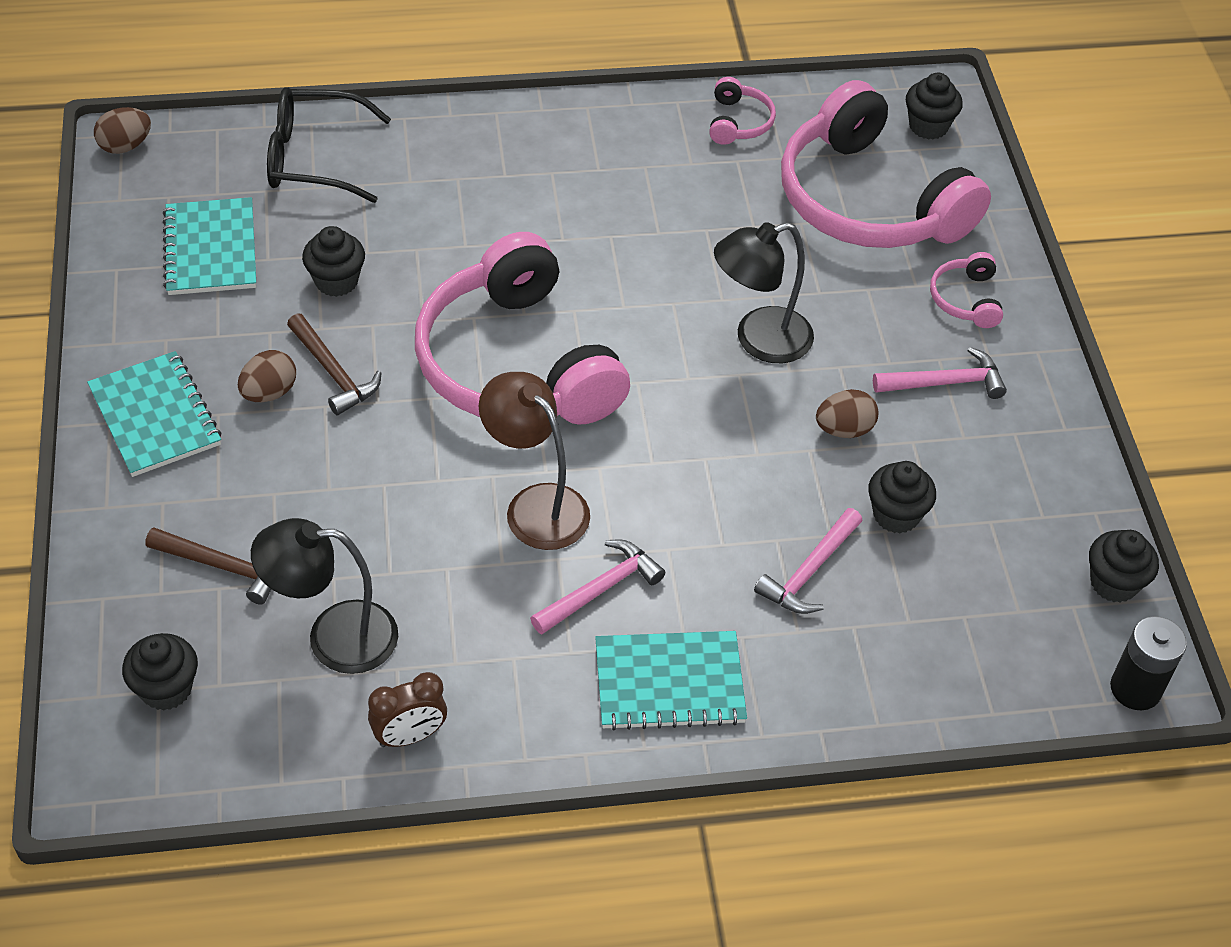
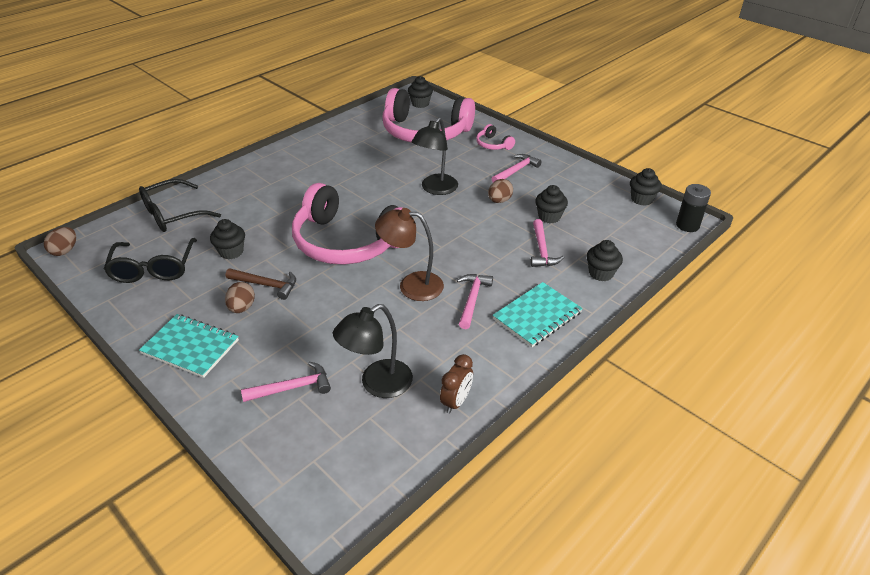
camera: 35 degrees left, 10 degrees down
black cupcake [122,633,198,711] -> black cupcake moved to [587,240,623,281]
brown hammer [146,527,271,605] -> pink hammer [241,362,331,402]
turquoise notebook [163,197,256,295] -> black glasses [104,238,197,283]
pink headphones [709,77,776,145] -> none

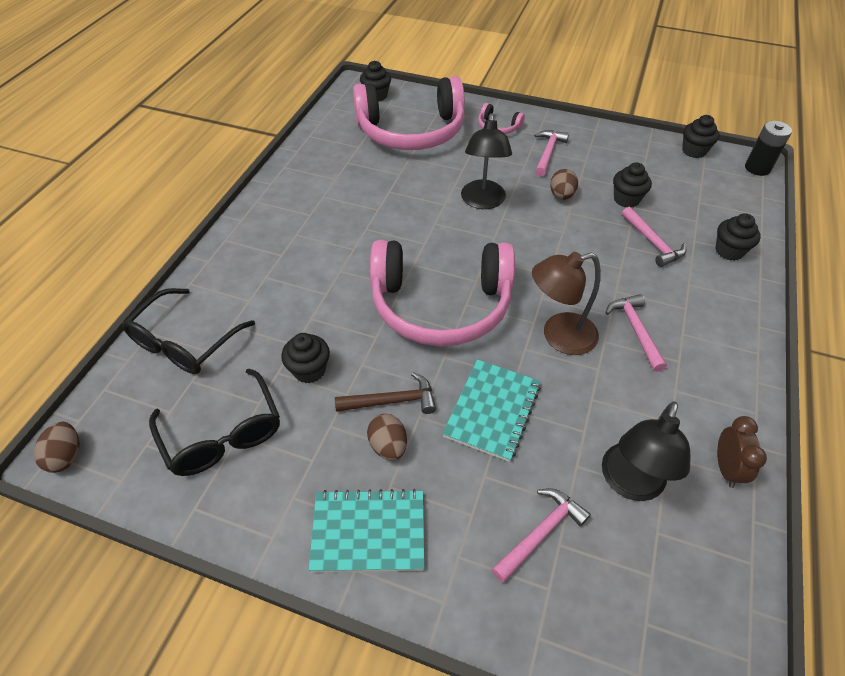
camera: 25 degrees left, 10 degrees up
turquoise notebook [493,282,583,347] -> turquoise notebook moved to [442,359,541,462]

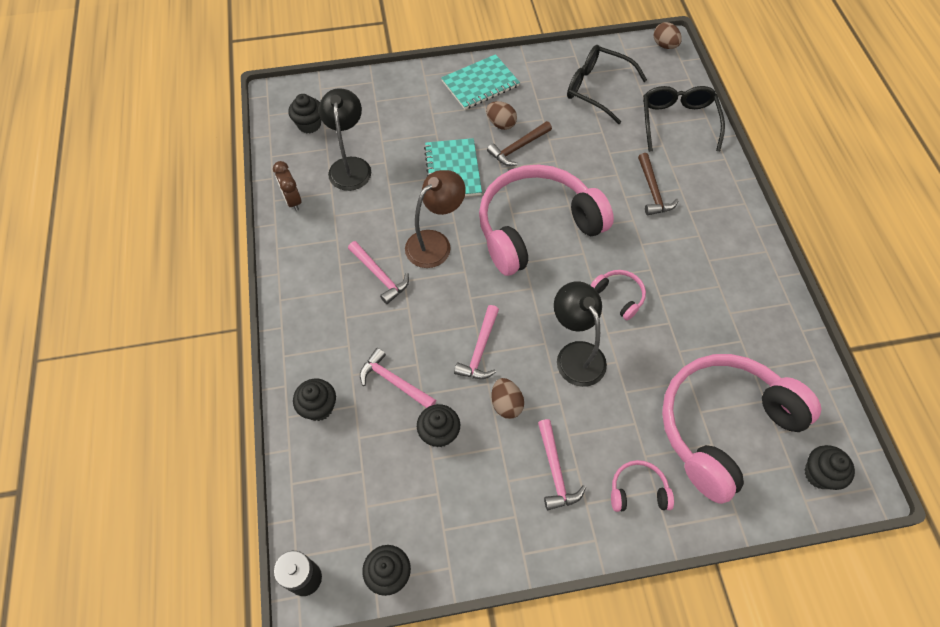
camera: 150 degrees right, 10 degrees up
black cupcake [281,333,330,383] -> black cupcake moved to [288,94,321,133]
pink hammer [492,488,591,583] -> pink hammer moved to [454,305,499,379]
none -> pink headphones [591,270,646,320]
none -> brown hammer [638,153,679,215]

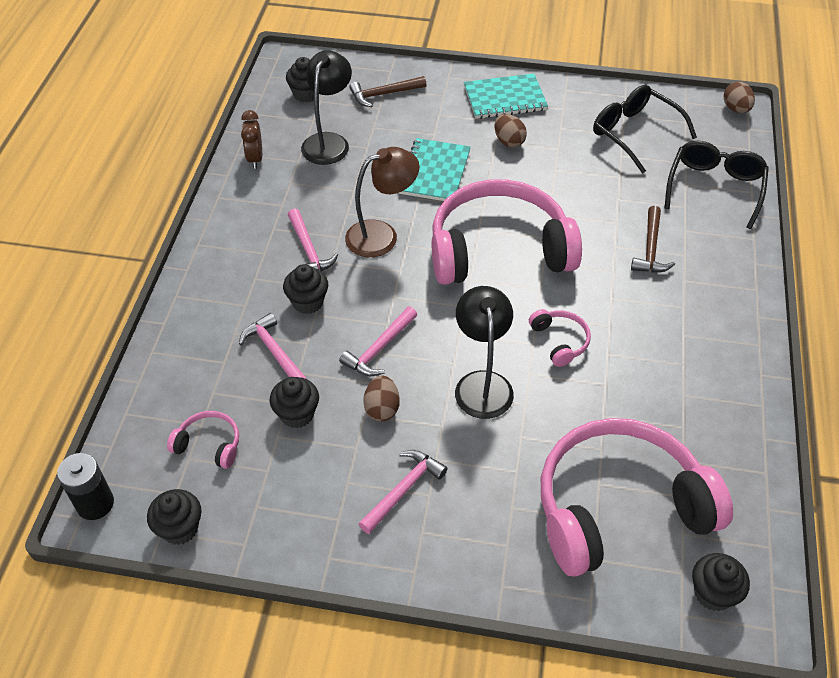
camera: 20 degrees right, 10 degrees down
black cupcake [293,379,336,421] -> black cupcake moved to [283,264,328,314]
brown hammer [487,121,552,166] -> brown hammer moved to [349,76,426,107]
pink hammer [538,419,586,510] -> pink hammer turned 150 degrees counterclockwise [358,450,448,534]
pink headphones [611,460,674,512] -> pink headphones moved to [167,411,239,469]

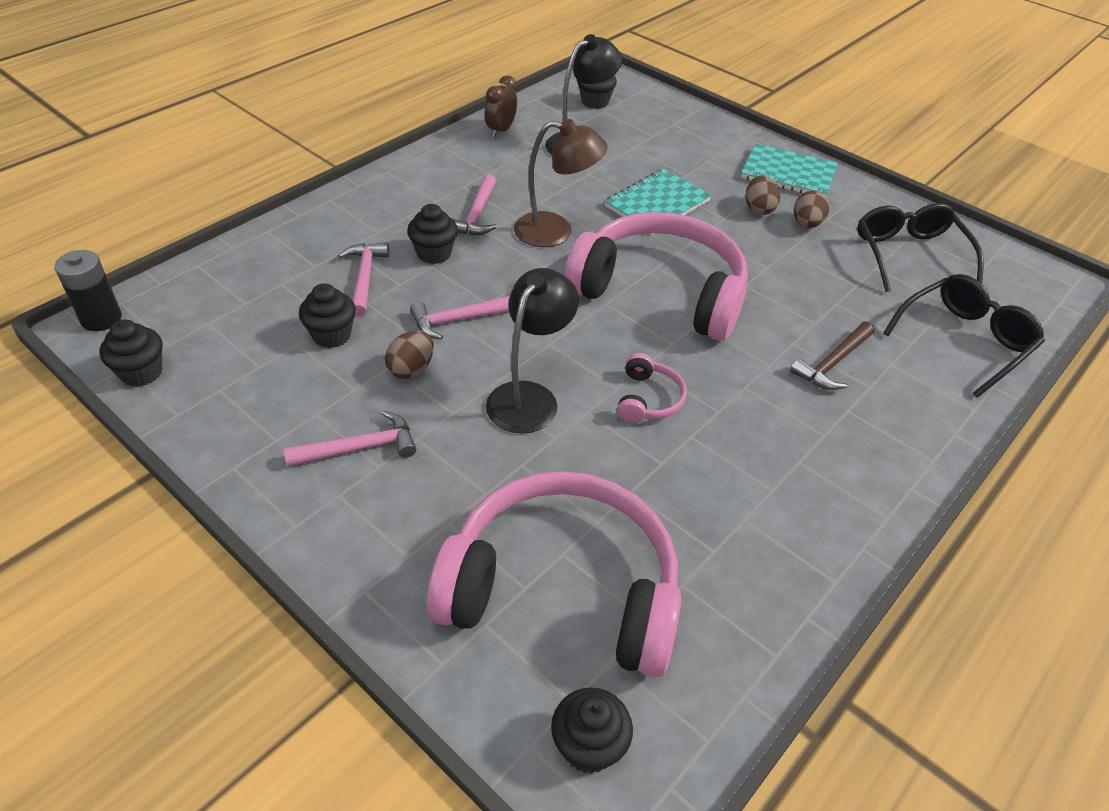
camera: 30 degrees right, 5 degrees down
pink headphones [167,411,239,469] -> none
brown hammer [349,76,426,107] -> none
brown egg [724,82,755,113] -> brown egg moved to [794,191,829,228]

